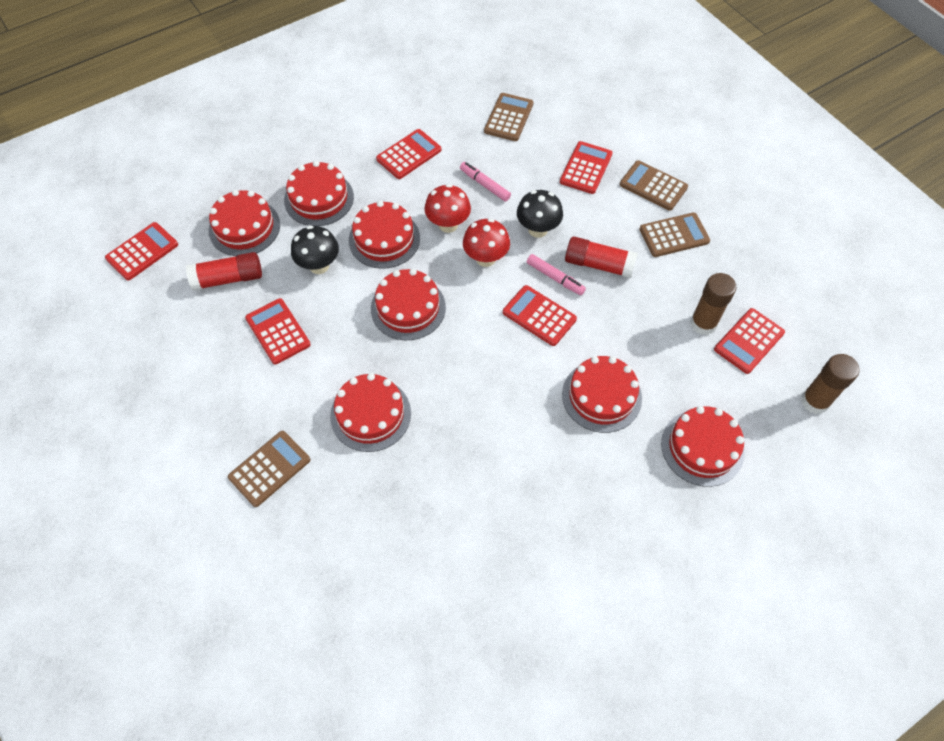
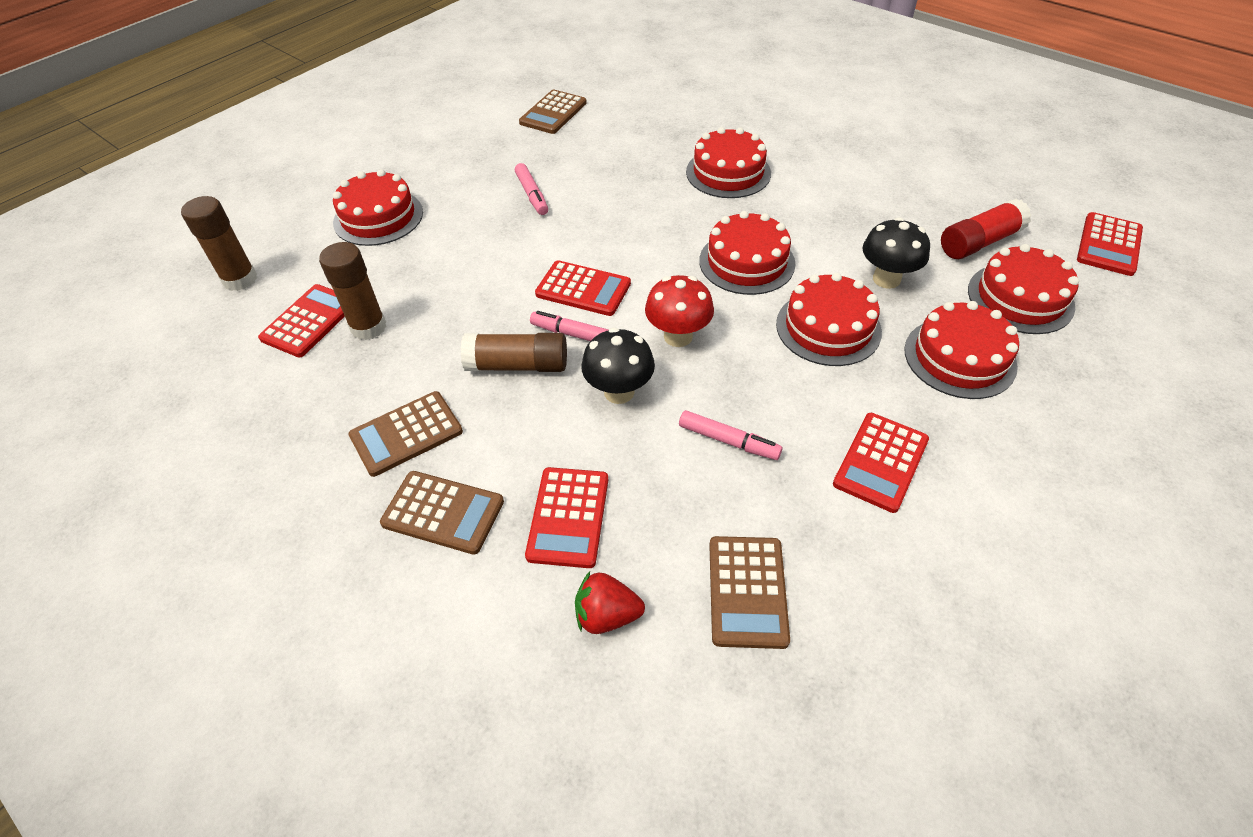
camera: 165 degrees right, 10 degrees down
brown calculator [228,431,310,507] -> brown calculator moved to [519,90,587,134]
red calculator [245,298,311,365] -> none
red mushroom [425,184,471,233] -> none
red cake [562,356,642,433] -> none
red glue stick [565,236,638,278] -> brown glue stick [461,333,567,372]
none -> pink marker [515,163,548,215]
none -> red strawberry [575,572,645,634]

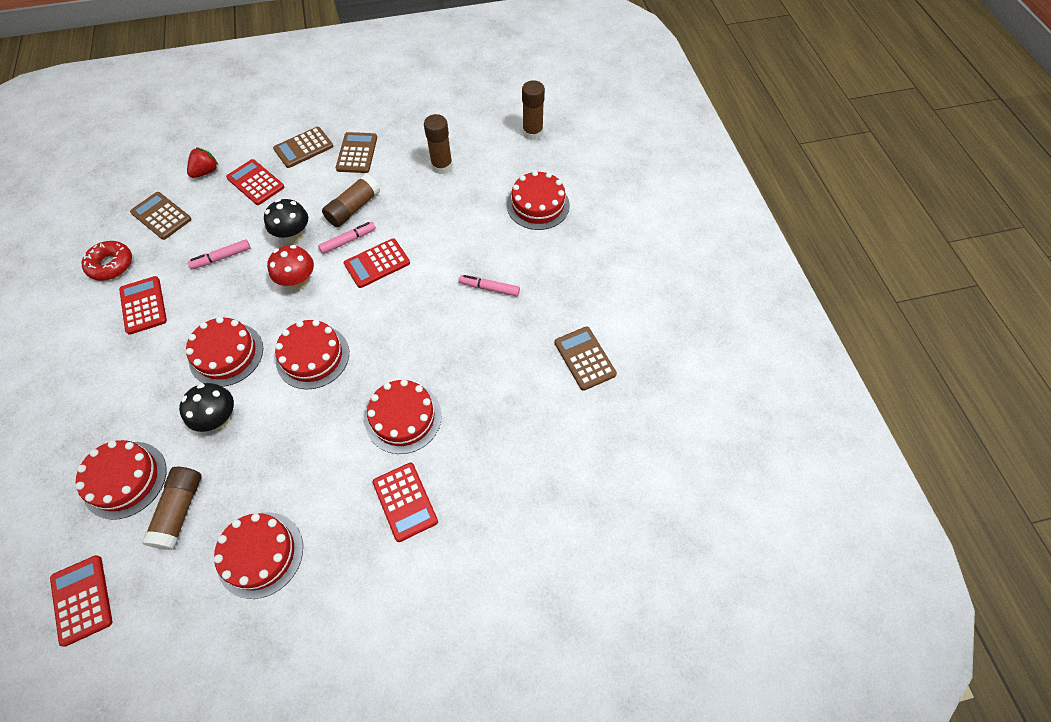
camera: 125 degrees right, 10 degrees up
red calculator [258,284,345,357] -> red calculator moved to [373,463,438,542]
red cake [904,301,1019,399] -> red cake moved to [214,512,303,599]
red glue stick [941,199,1032,259] -> brown glue stick [142,467,202,550]
none -> red donut [82,241,132,281]

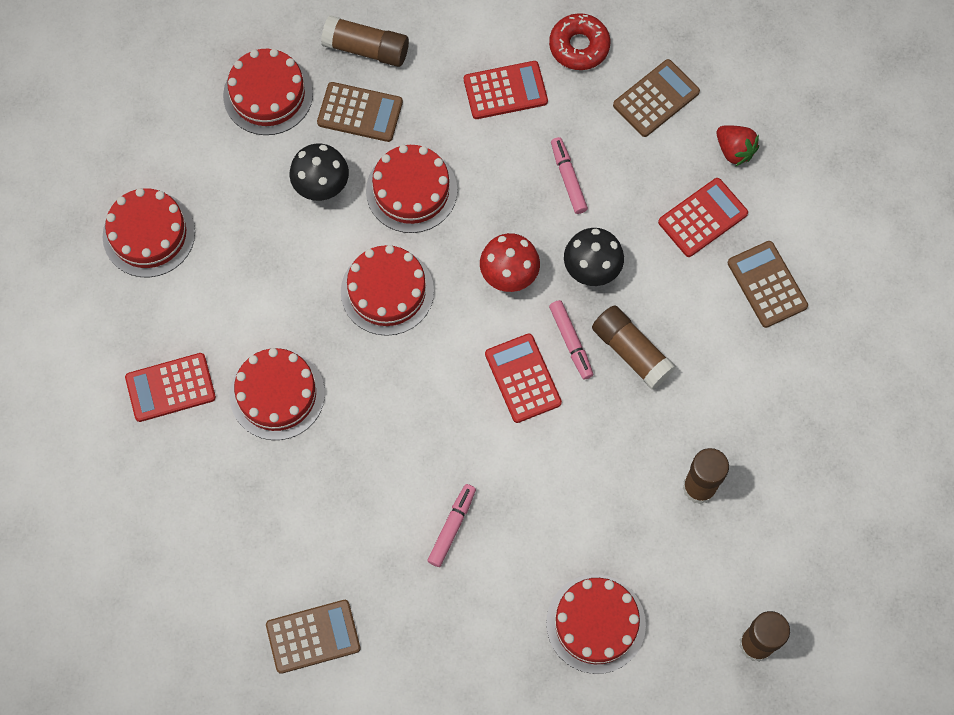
camera: 100 degrees right, 10 degrees up
red calculator [50,555,112,647] -> none
brown glue stick [142,467,202,550] -> brown glue stick moved to [321,15,409,67]
brown calculator [336,132,377,173] -> brown calculator moved to [317,82,403,142]

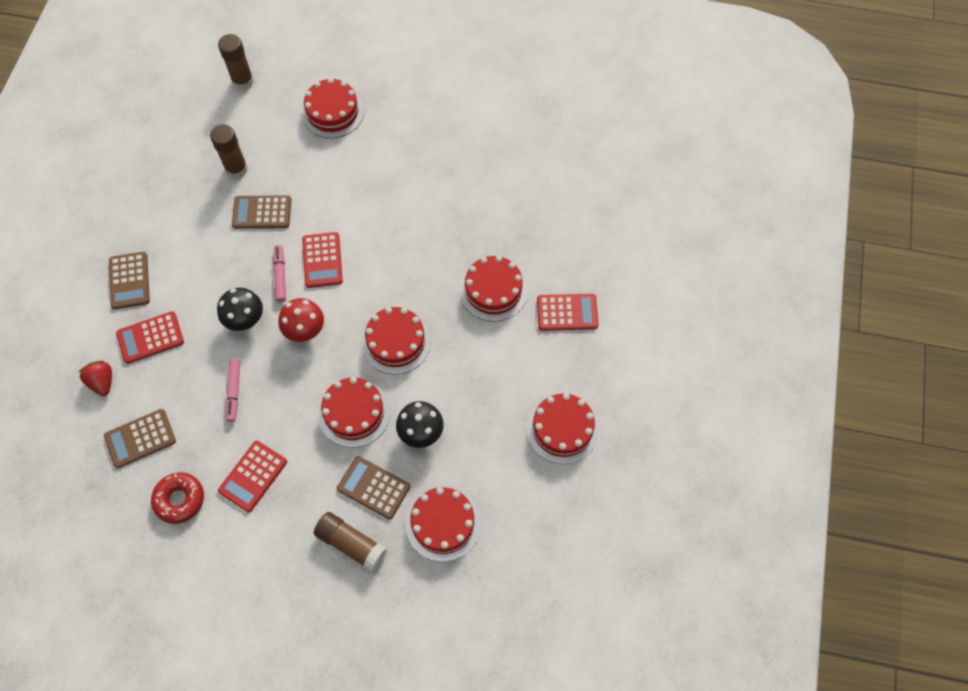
camera: 165 degrees left, 5 degrees down
brown calculator [266,600,361,674] -> brown calculator moved to [232,195,291,229]
pink marker [427,484,476,567] -> none
red calculator [464,61,548,119] -> red calculator turned 60 degrees counterclockwise [218,441,287,512]
brown glue stick [592,305,676,390] -> none

